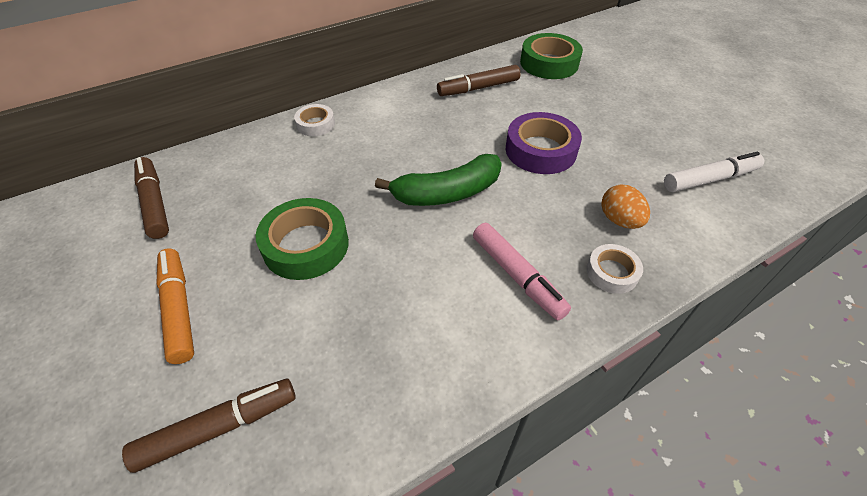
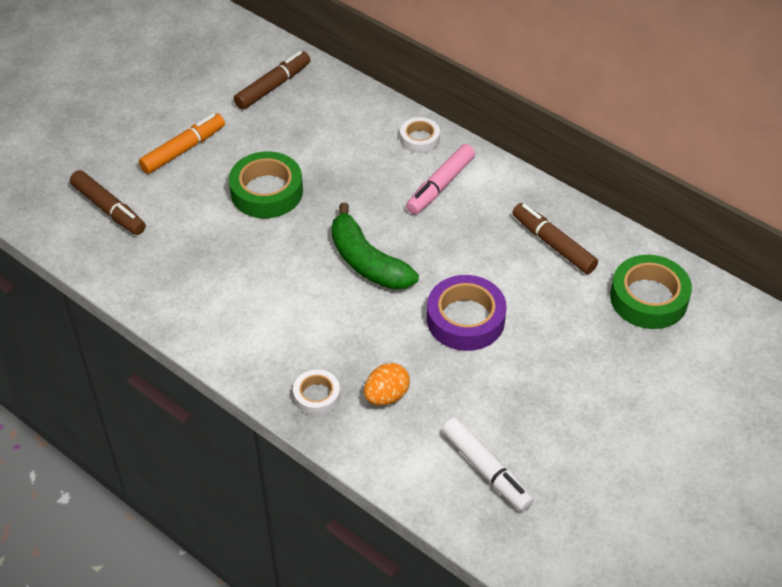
camera: 70 degrees right, 0 degrees up
pink marker [473,223,571,321] -> pink marker moved to [406,144,475,215]

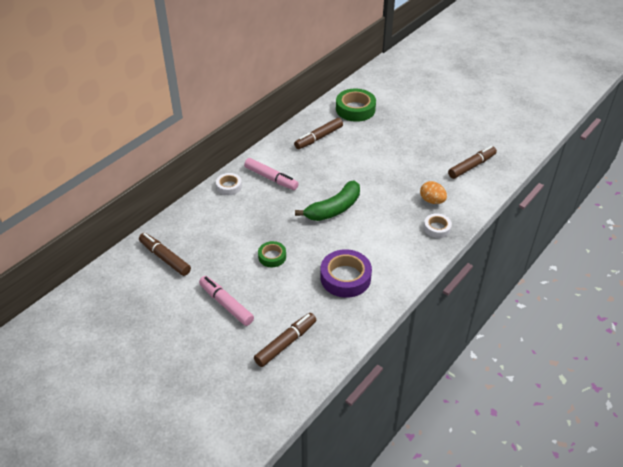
camera: 90 degrees left, 5 degrees down
orange marker [139,113,225,174] -> pink marker [199,276,254,326]
green tape [229,151,303,218] -> green tape [258,241,286,267], size x0.57
purple tape [427,275,507,351] -> purple tape moved to [320,249,372,298]
white marker [442,418,534,512] -> brown marker [448,146,497,179]

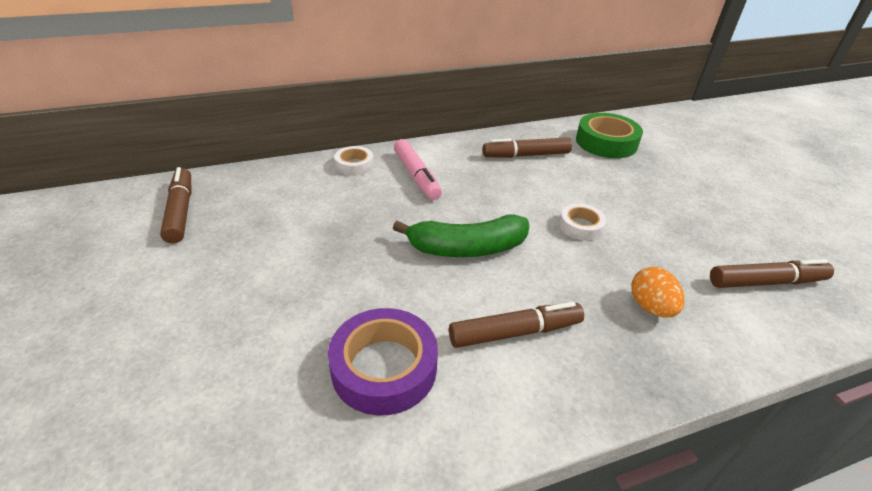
camera: 30 degrees right, 5 degrees down
pink marker [199,276,254,326] -> none
brown marker [254,313,316,367] -> brown marker moved to [449,302,584,348]
green tape [258,241,286,267] -> none
white tape [424,213,452,238] -> white tape moved to [559,204,606,241]

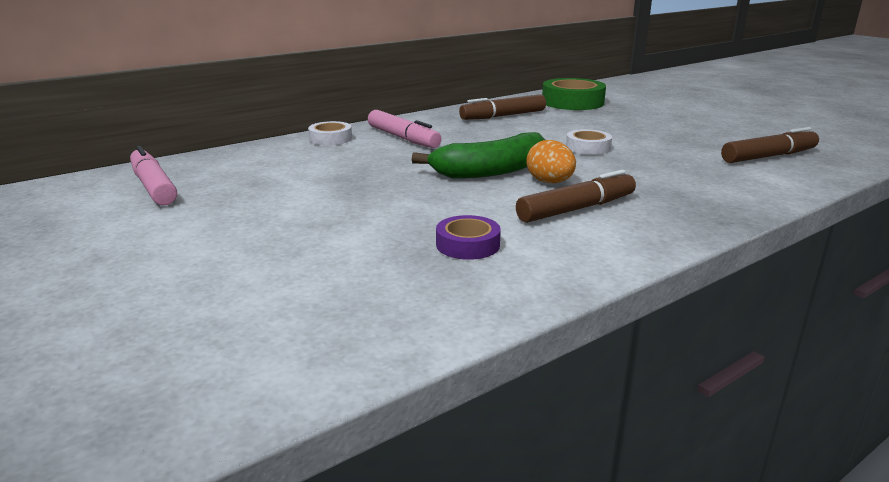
camera: 15 degrees left, 15 degrees down
brown marker [160,167,191,244] -> pink marker [130,146,177,205]
purple tape [328,308,438,416] -> purple tape [436,215,501,260], size x0.57
orange egg [631,267,685,318] -> orange egg moved to [526,140,576,183]

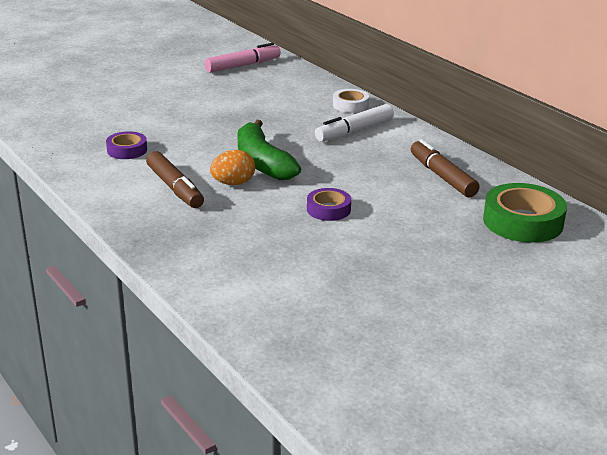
camera: 90 degrees right, 5 degrees up
pink marker [368,110,442,148] -> white marker [315,104,394,142]
white tape [566,129,612,155] -> purple tape [307,188,351,221]
brown marker [721,127,819,163] -> none

